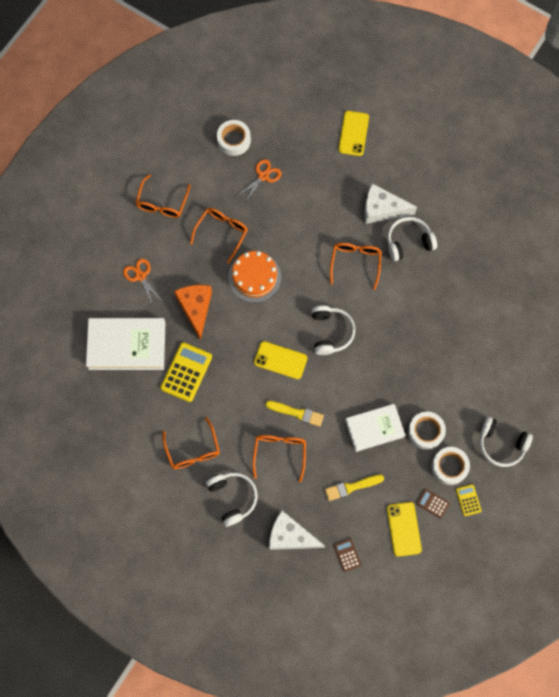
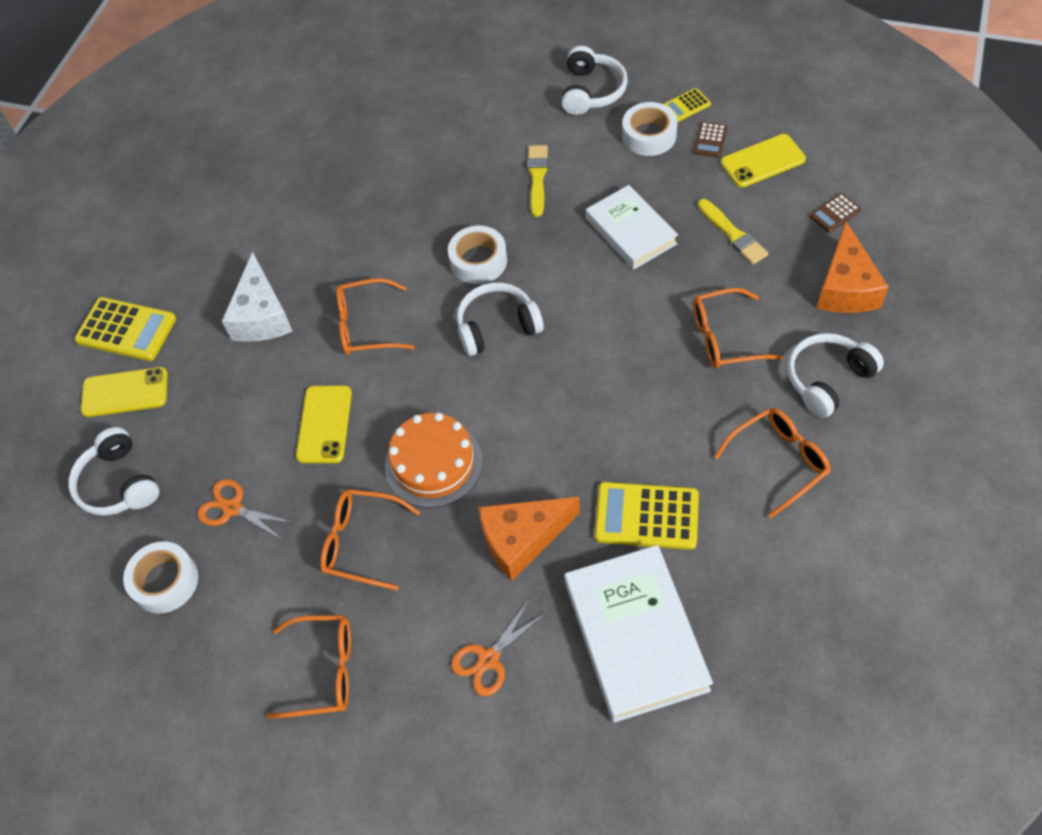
camera: 100 degrees left, 15 degrees down
yellow phone [254,341,307,379] -> yellow phone moved to [296,386,352,463]
yellow brush [266,401,324,427] -> yellow brush moved to [527,145,548,217]
white cheese [269,511,325,550] -> orange cheese [817,222,889,313]
white headphones [387,217,437,261] -> white headphones moved to [68,427,159,516]
white tape [408,412,446,450] -> white tape moved to [448,226,507,284]
none -> yellow calculator [75,297,176,361]

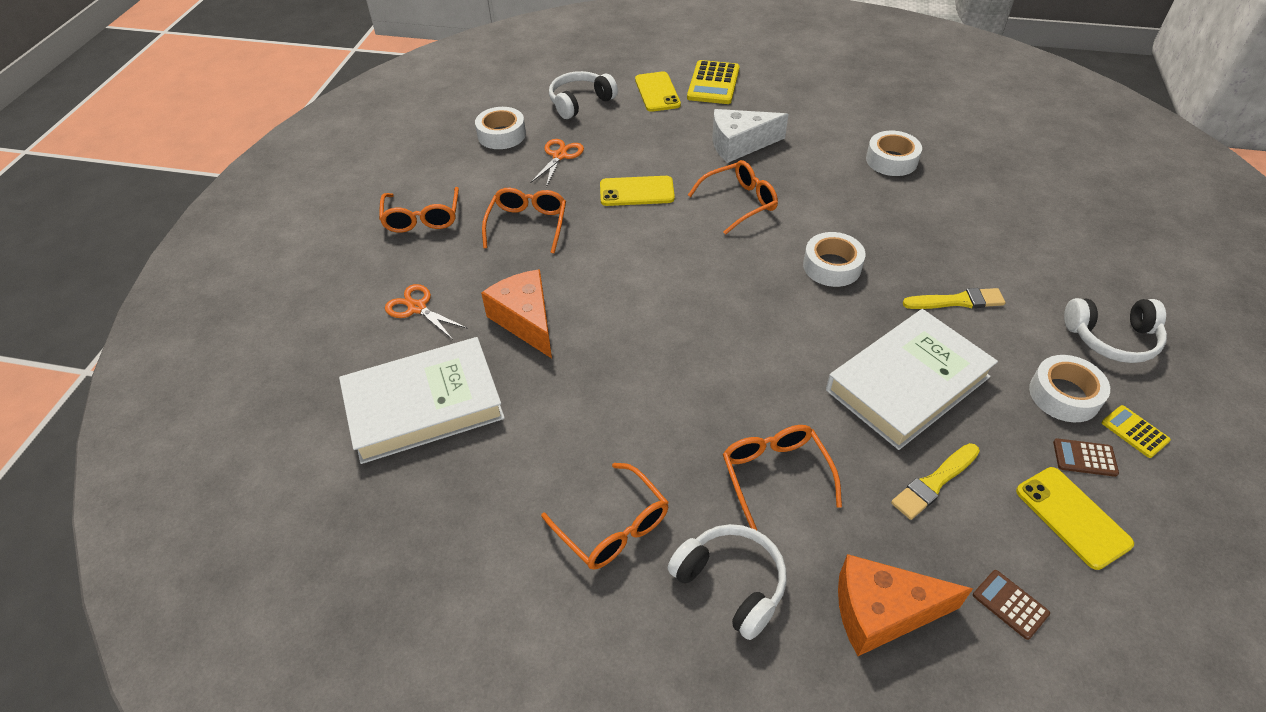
camera: 80 degrees right, 10 degrees down
orange glasses [336,278,414,355] -> orange glasses turned 75 degrees clockwise [688,160,778,235]
orange cake [385,413,483,508] -> none
white headphones [457,283,544,356] -> none
white book [586,185,678,269] -> white book [826,309,998,450], size x1.50
yellow calculator [594,482,699,550] -> none
none -> white tape [866,131,922,176]

